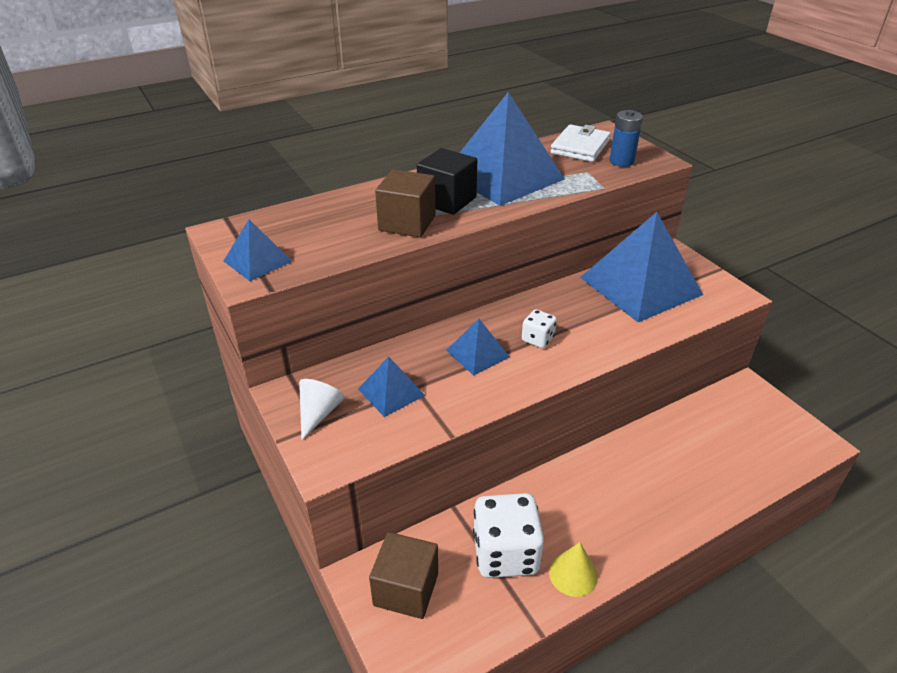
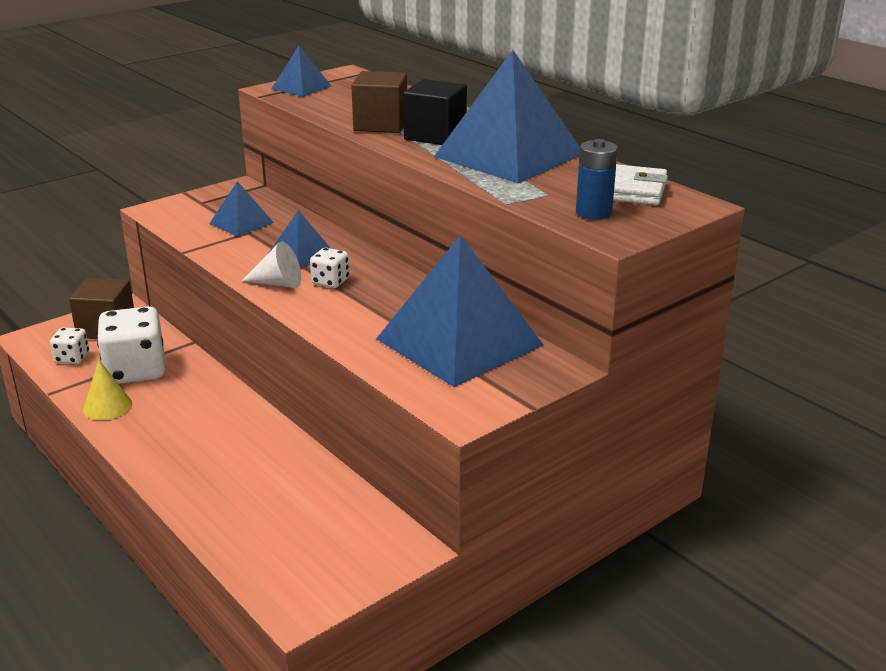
camera: 80 degrees right, 10 degrees down
white cone [299,379,345,440] -> white cone moved to [242,242,301,288]
none -> white dice [50,328,89,364]

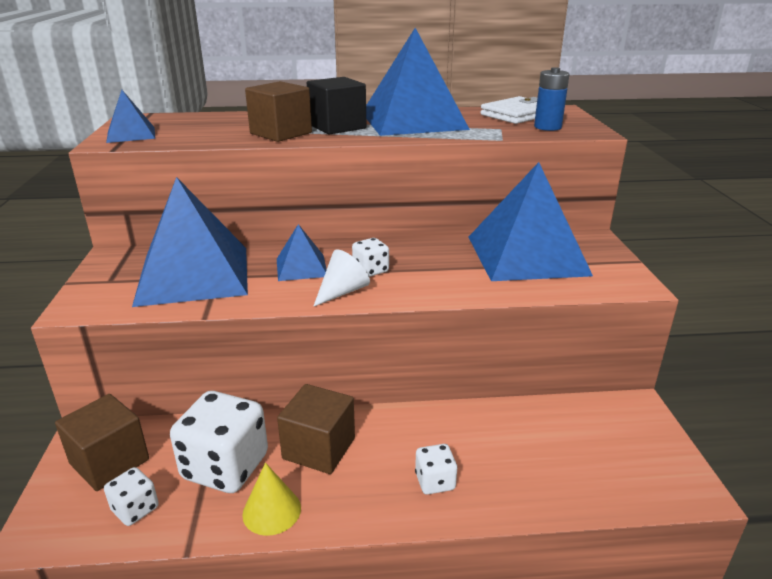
camera: 55 degrees left, 0 degrees up
blue pyramid [209,181,274,237] -> blue pyramid [132,177,248,307], size x2.11
none -> brown cube [277,384,355,474]
none -> white dice [415,444,457,494]

